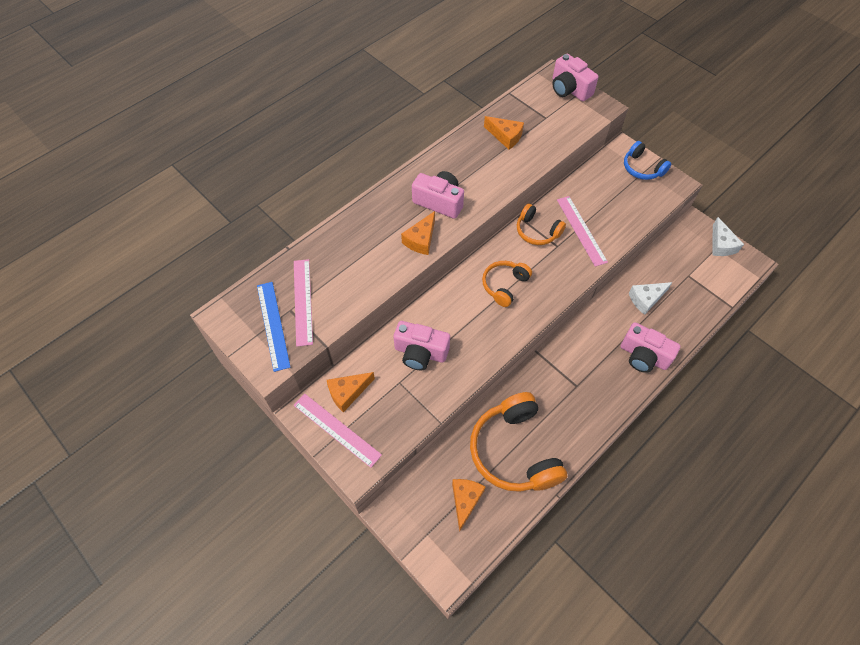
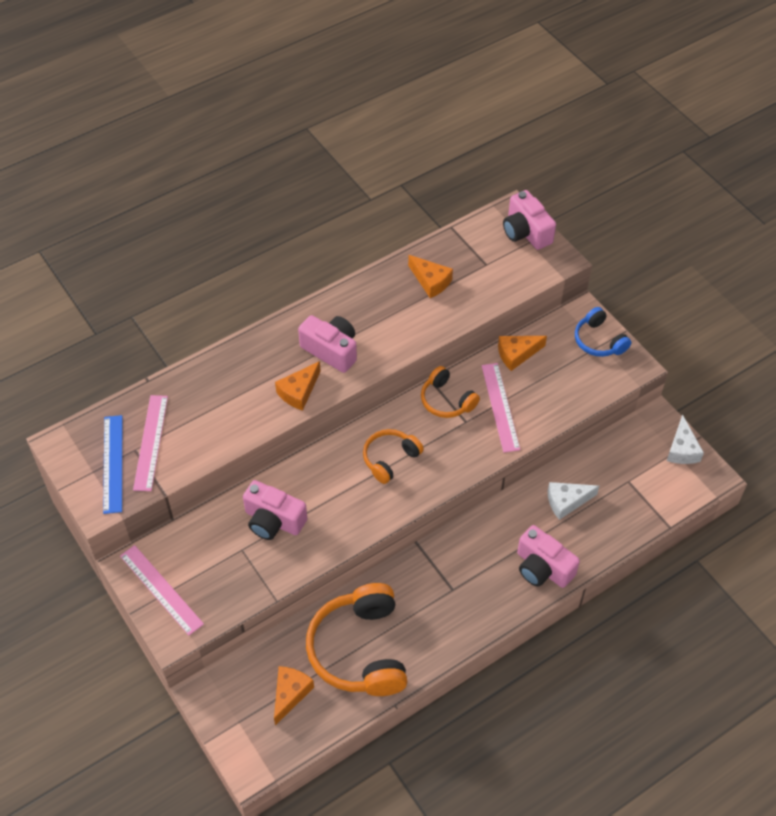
camera: 10 degrees right, 5 degrees down
orange cheese [327,372,375,412] -> orange cheese moved to [498,336,547,371]

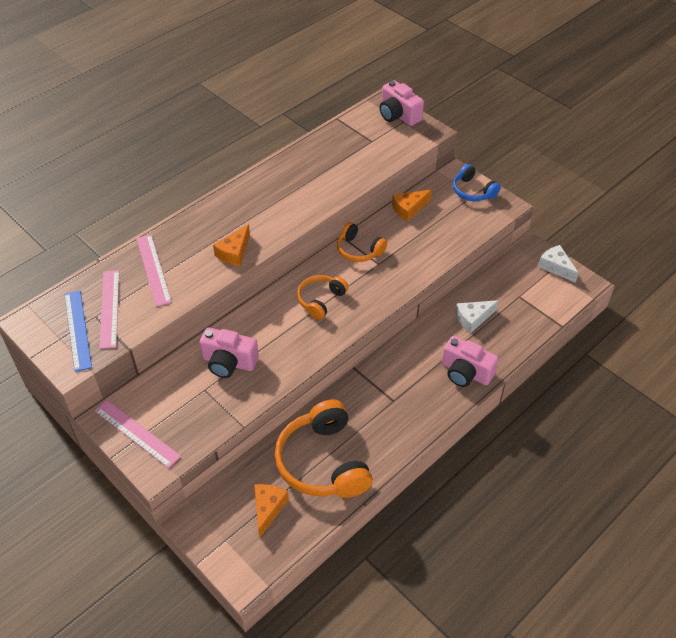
camera: 10 degrees left, 5 degrees down
pink camera [298,315,357,373] -> none
orange cheese [408,255,453,298] -> none
pink ruler [482,363,520,453] -> pink ruler moved to [136,235,172,307]
white cheese [667,414,704,464] -> white cheese turned 150 degrees clockwise [538,245,579,283]

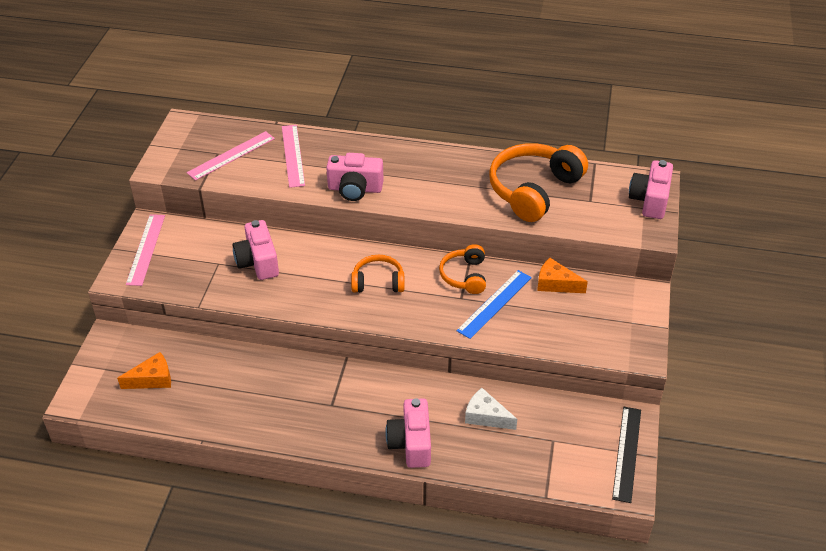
camera: 55 degrees right, 5 degrees down
blue ruler [64,291,92,372] -> blue ruler moved to [456,270,532,339]
pink ruler [136,235,172,307] -> pink ruler turned 45 degrees counterclockwise [282,125,305,188]
orange cheese [213,224,250,266] -> pink camera [326,153,384,201]
orange headphones [275,400,373,498] -> orange headphones moved to [489,143,588,222]
blue headphones [453,164,501,201] -> none
white cheese [538,245,579,283] -> black ruler [612,407,641,503]

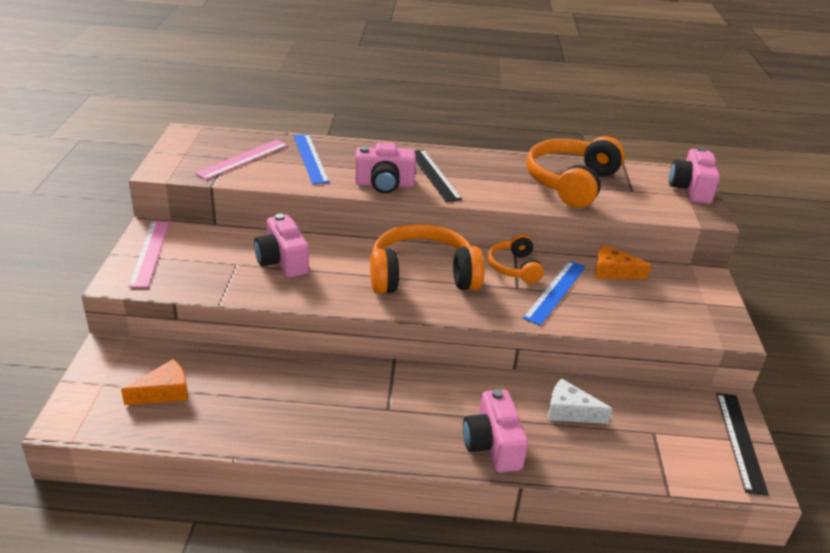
camera: 10 degrees left, 10 degrees down
pink ruler [282,125,305,188] -> blue ruler [294,134,330,184]
orange headphones [351,255,404,293] -> orange headphones [370,224,485,294], size x1.82
none -> black ruler [415,150,462,202]

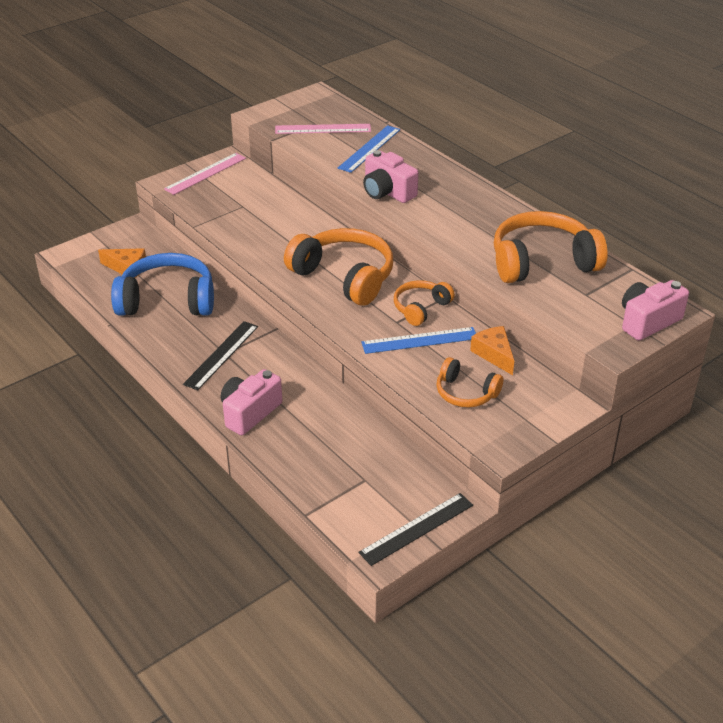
camera: 50 degrees right, 5 degrees up
pink camera [254,214,309,278] -> none
black ruler [415,150,462,202] -> black ruler moved to [183,321,258,390]
white cheese [548,379,613,424] -> none
none -> blue headphones [111,253,214,316]
none -> orange headphones [437,357,503,408]

